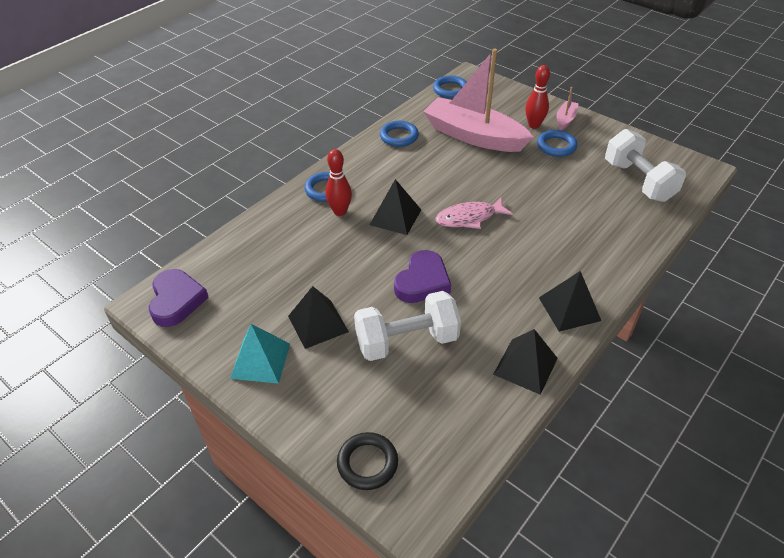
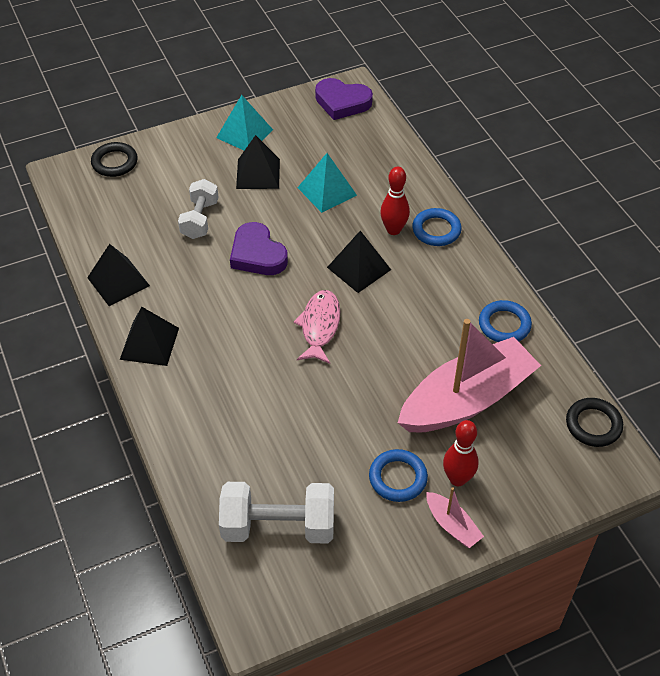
camera: 115 degrees right, 5 degrees up
white dumbbell [354,291,461,361] -> white dumbbell [178,179,219,239], size x0.66
blue ring [433,76,467,98] -> black ring [566,398,623,447]
none -> turquoise pyramid [297,153,357,213]

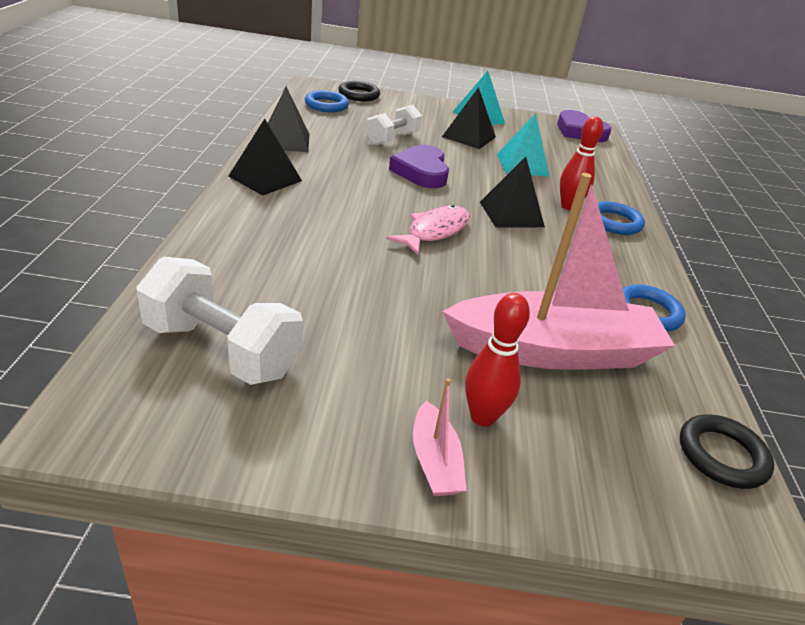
camera: 25 degrees right, 15 degrees down
blue ring [369,449,428,502] -> blue ring moved to [305,90,349,112]

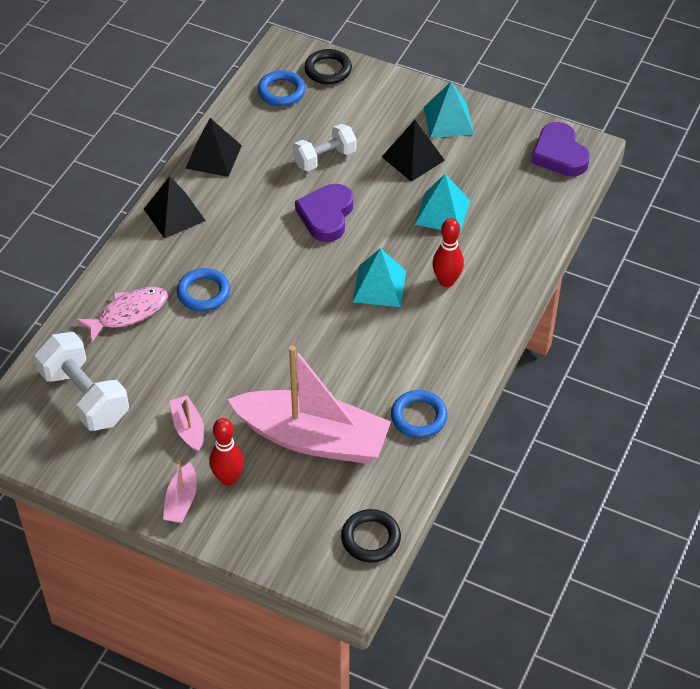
camera: 25 degrees right, 15 degrees up
pink fish [386,205,470,255] -> pink fish moved to [76,287,168,342]
black pyramid [480,157,545,228] -> turquoise pyramid [353,248,406,307]
blue ring [598,201,645,235] -> blue ring moved to [177,268,230,311]
none -> pink boat [170,395,204,452]

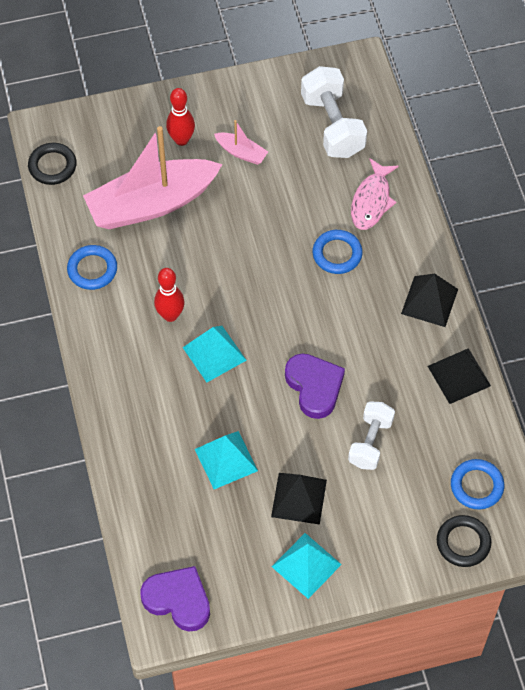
camera: 140 degrees right, 10 degrees up
white dumbbell [34,332,129,431] -> white dumbbell turned 60 degrees clockwise [301,66,367,158]
pink boat [163,460,197,523] -> none
red bowling pin [432,218,464,287] -> red bowling pin moved to [154,268,185,322]

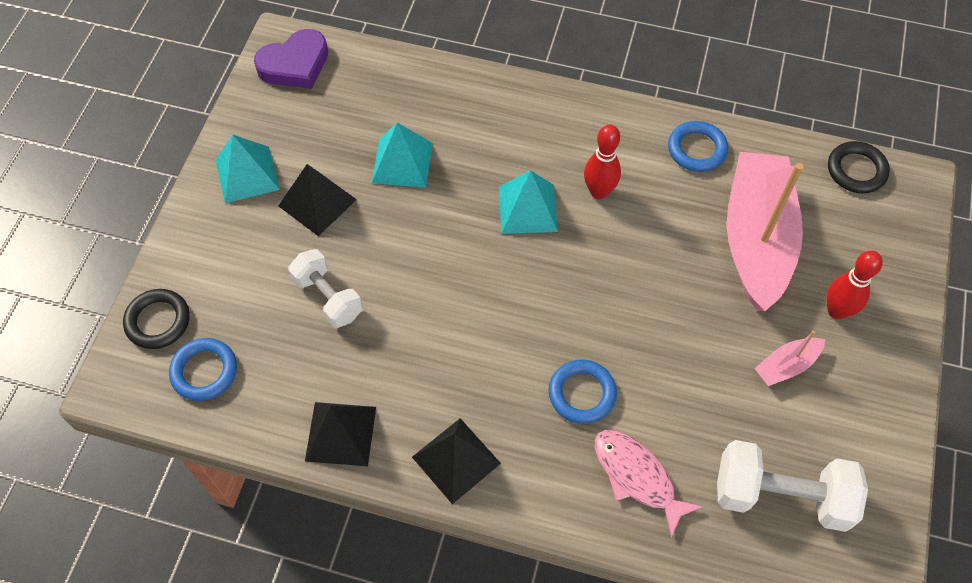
camera: 120 degrees right, 0 degrees up
purple heart [285,353,345,419] -> none

